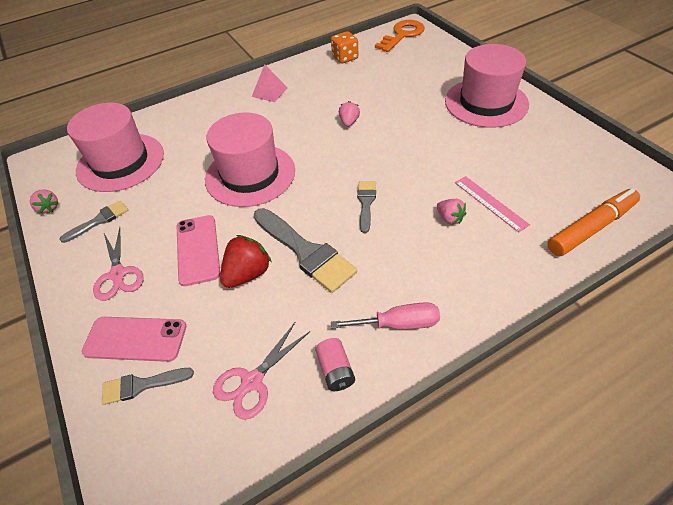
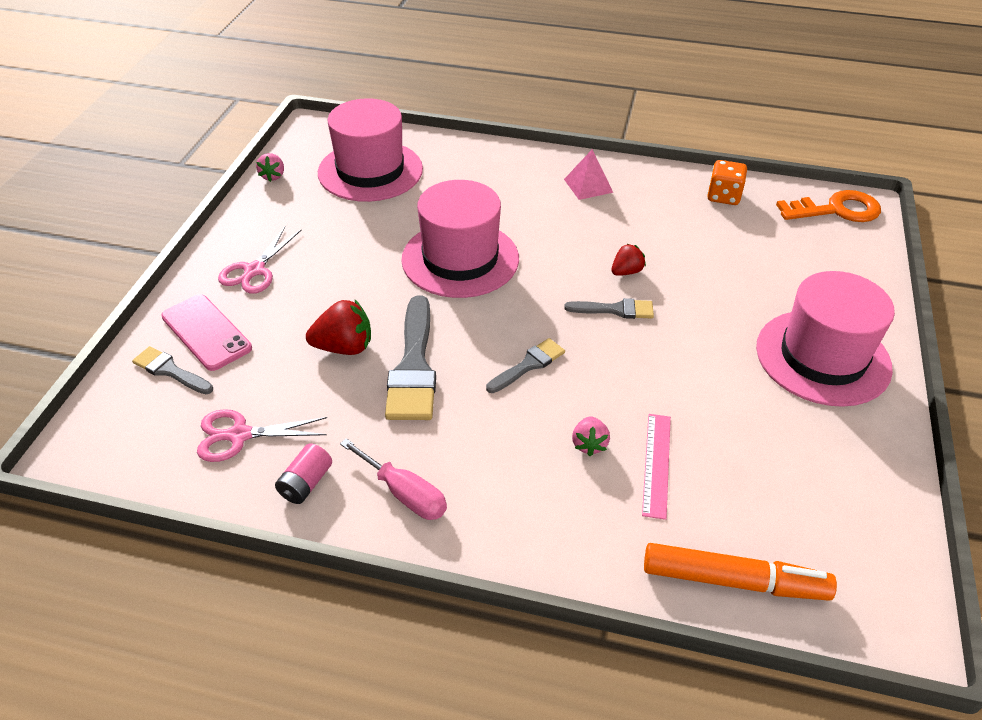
camera: 40 degrees right, 5 degrees down
grey brush [60,200,128,243] -> grey brush moved to [564,298,654,319]
pink phone [177,215,220,286] -> none
pink strawberry [339,101,360,127] -> red strawberry [611,244,646,276]

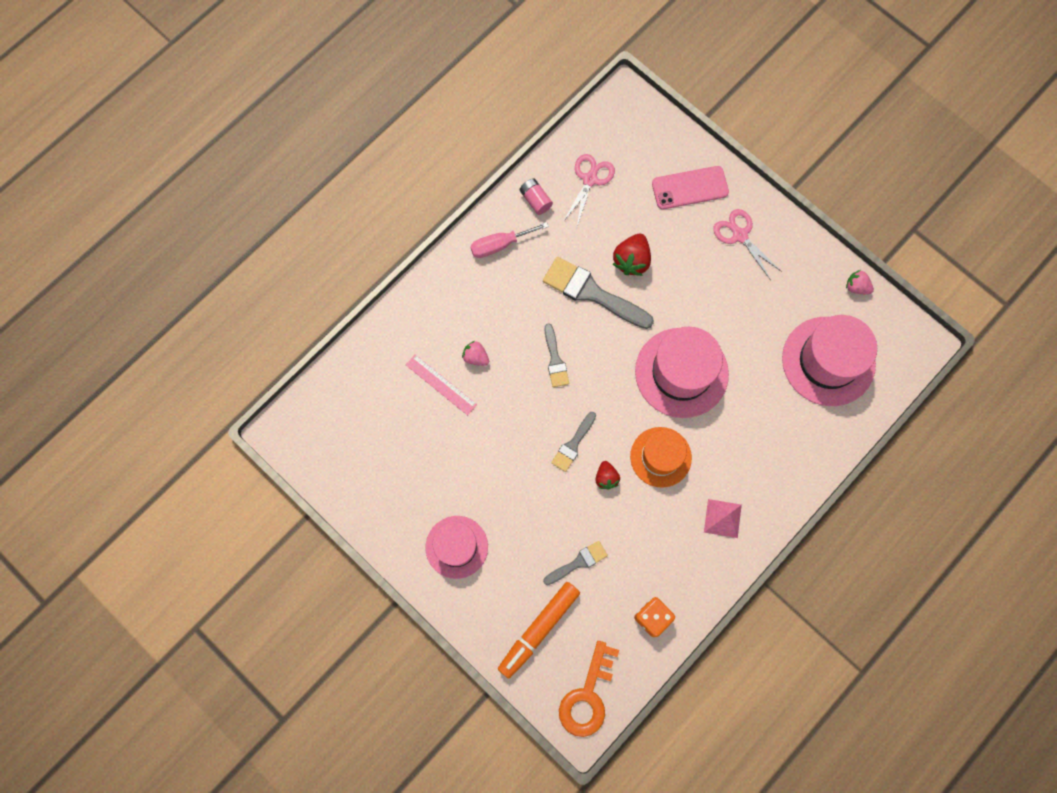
camera: 120 degrees right, 30 degrees up
grey brush [132,346,213,394] -> grey brush moved to [543,541,608,585]
orange marker [644,543,837,601] -> orange marker moved to [498,582,580,679]
pink hat [756,271,895,407] -> pink hat [425,516,488,579], size x0.64
none -> orange hat [630,427,692,488]

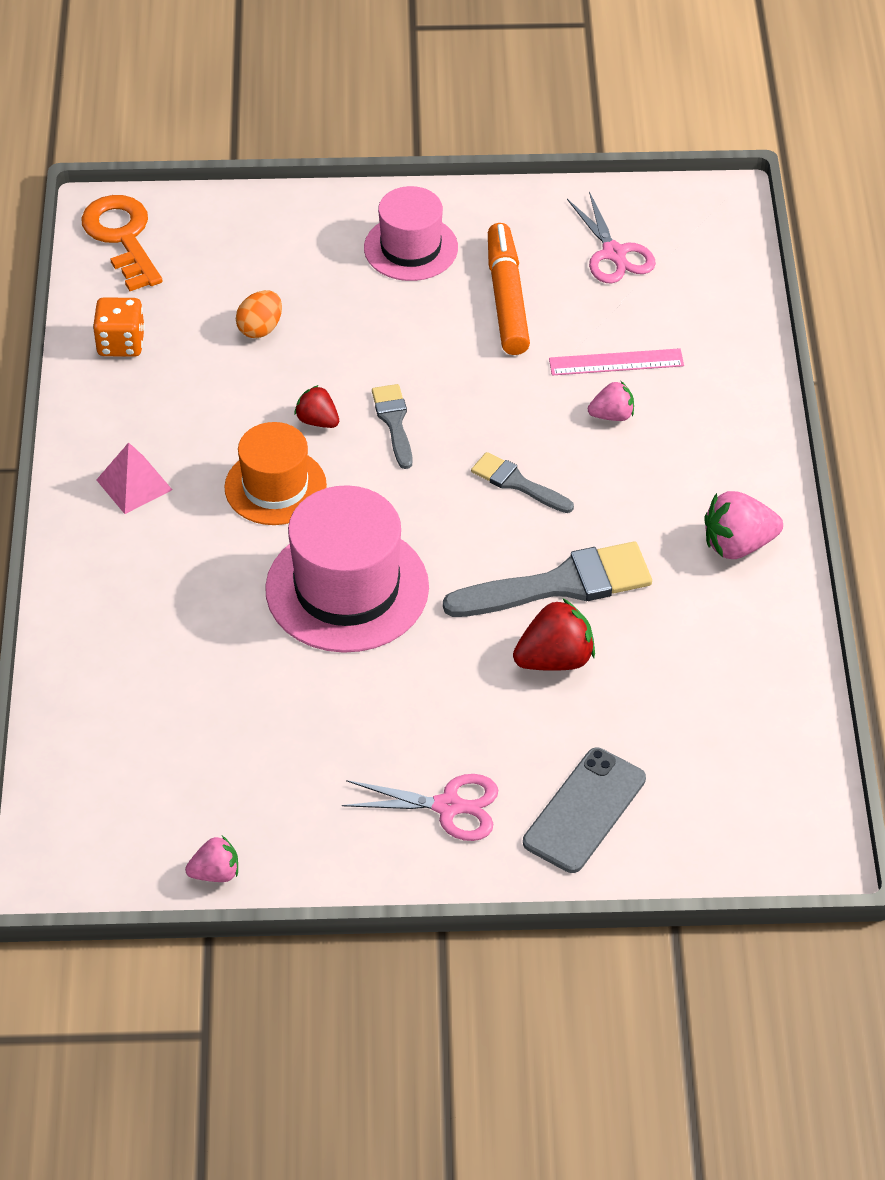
camera: 135 degrees right, 25 degrees down
pink screwdriver [470,222,549,258] -> pink strawberry [704,491,783,559]
orange marker [498,582,580,679] -> orange marker moved to [488,223,530,355]
pink battery [520,178,553,215] -> none
grey brush [543,541,608,585] -> orange egg [236,290,282,338]
pink scissors [563,154,615,226] -> pink scissors moved to [567,192,656,283]
red strawberry [613,234,651,276] -> red strawberry turned 90 degrees clockwise [513,599,595,671]
pink phone [652,166,729,209] -> grey phone [523,748,646,873]
pink hat [782,315,877,406] -> none

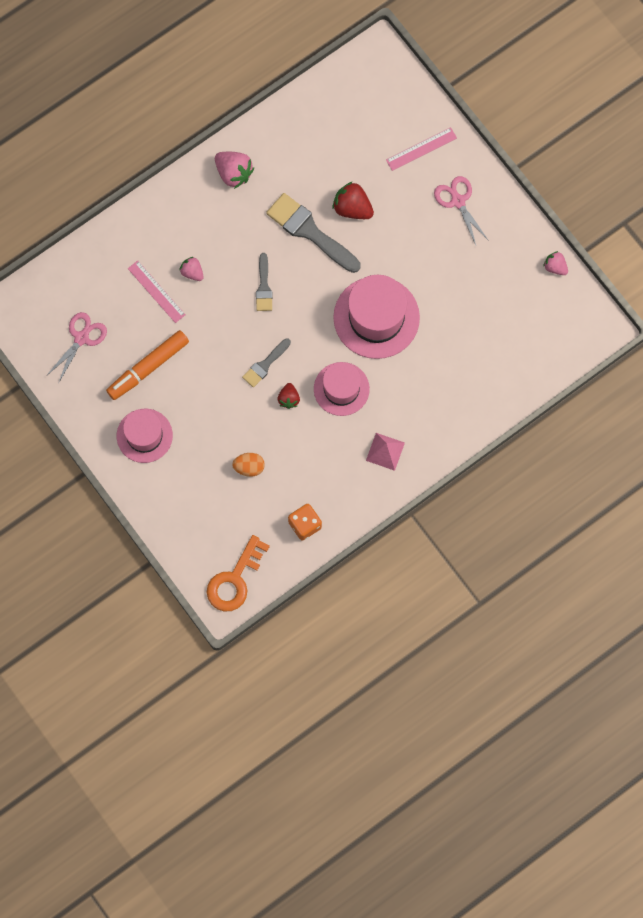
camera: 125 degrees left, 25 degrees up
orange hat [224,422,327,525] -> pink hat [314,362,370,416]
grey phone [523,748,646,873] -> pink ruler [386,127,457,171]

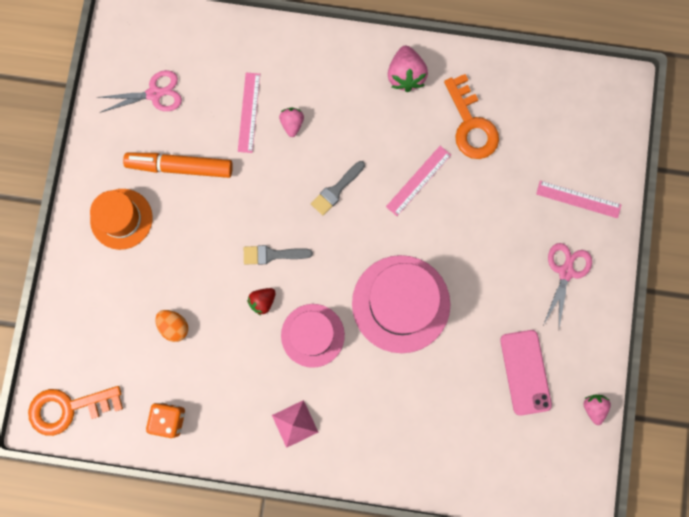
camera: 45 degrees right, 5 degrees up
pink hat [117,409,173,463] -> orange hat [90,189,153,250]
grey brush [266,193,360,273] -> pink ruler [386,146,451,216]
red strawberry [332,181,374,219] -> none
none -> orange key [444,74,499,159]
none -> pink phone [500,330,552,415]

